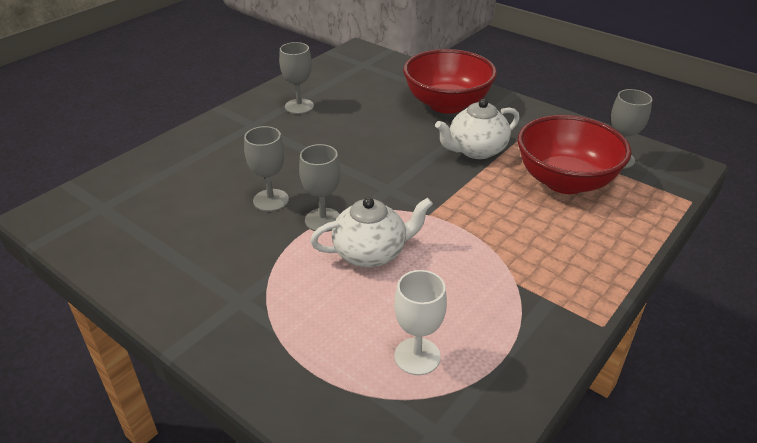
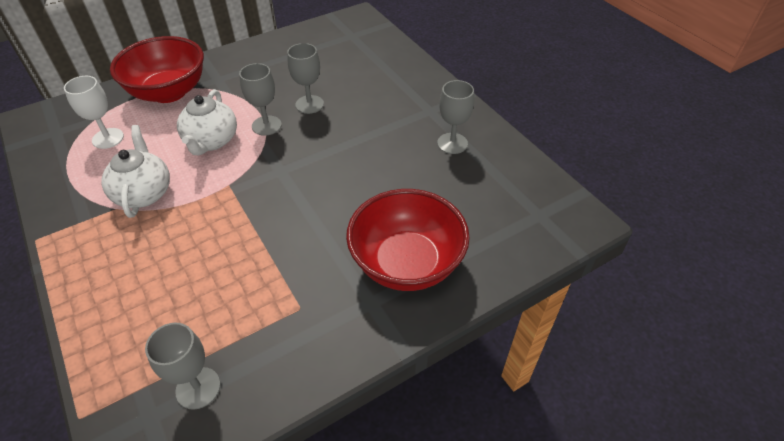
camera: 110 degrees right, 10 degrees up
white teapot [435,99,520,159] -> white teapot moved to [101,125,170,218]
red bowl [517,115,632,194] -> red bowl moved to [110,36,204,103]

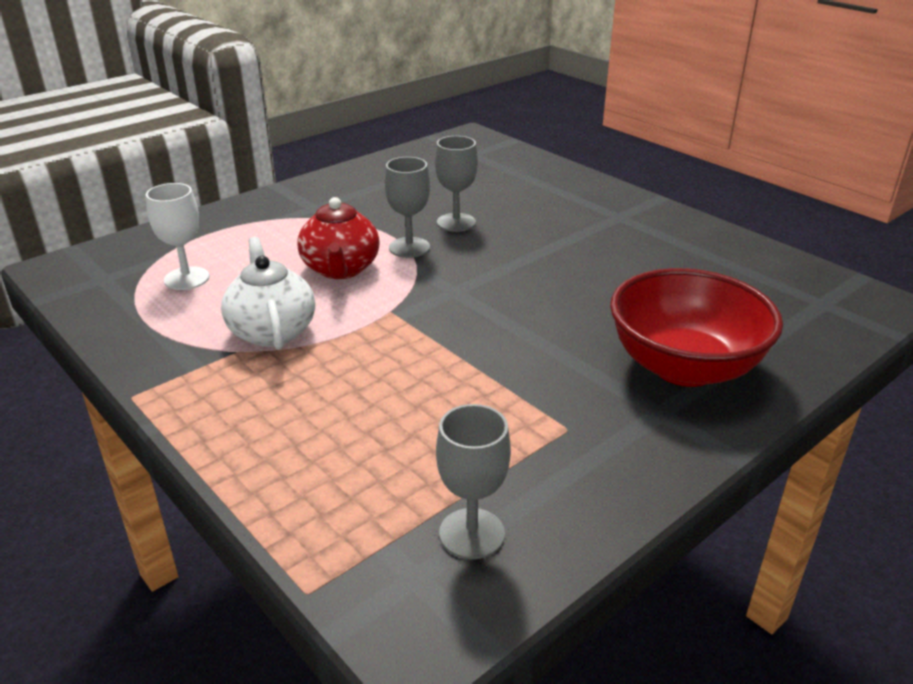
camera: 10 degrees left, 15 degrees down
red bowl [110,36,204,103] -> none
white teapot [177,89,237,155] -> red teapot [297,197,380,279]
grey goblet [437,80,474,154] -> none

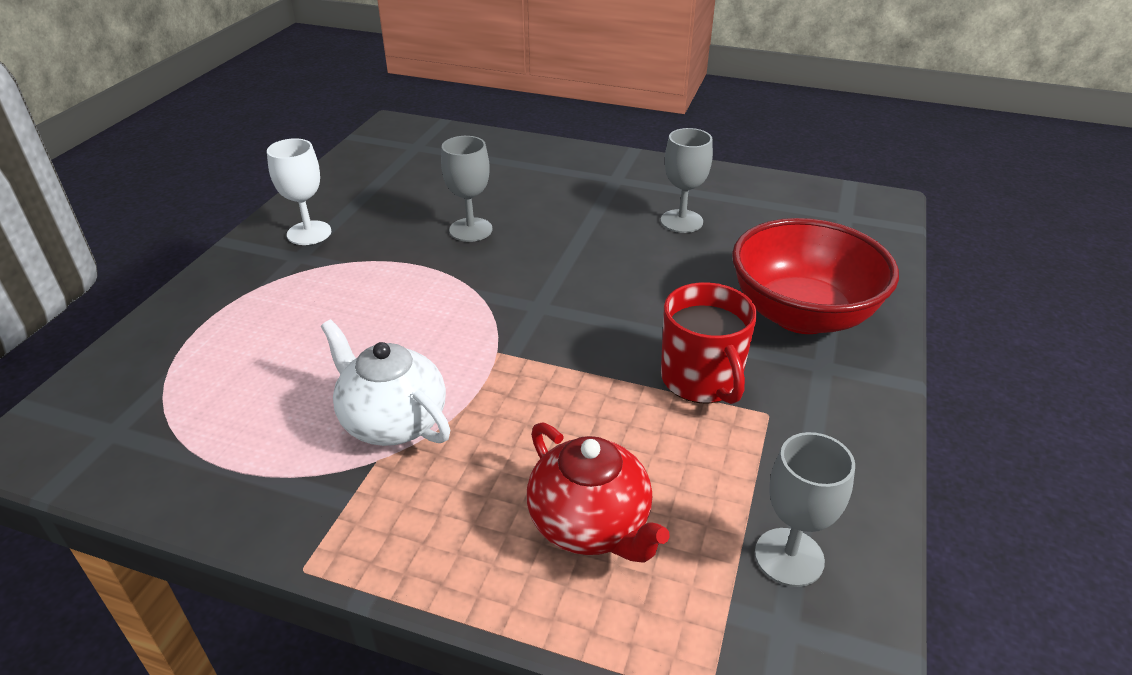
camera: 30 degrees left, 5 degrees up
white goblet [146,183,209,290] -> white goblet moved to [267,138,331,245]
red teapot [297,197,380,279] -> red teapot moved to [527,422,670,563]
grey goblet [385,157,430,258] -> grey goblet moved to [661,128,713,233]
none -> red mug [661,282,757,404]

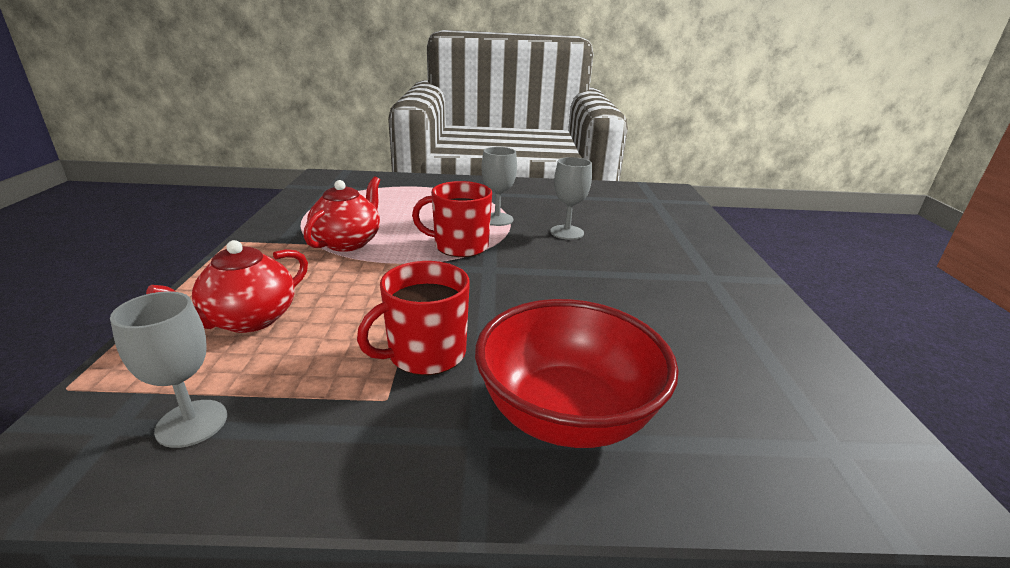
camera: 70 degrees right, 10 degrees down
white goblet [267,138,331,245] -> none
white teapot [321,319,450,446] -> red teapot [304,176,380,252]
grey goblet [661,128,713,233] -> grey goblet moved to [481,147,517,226]
none -> red mug [412,181,492,257]

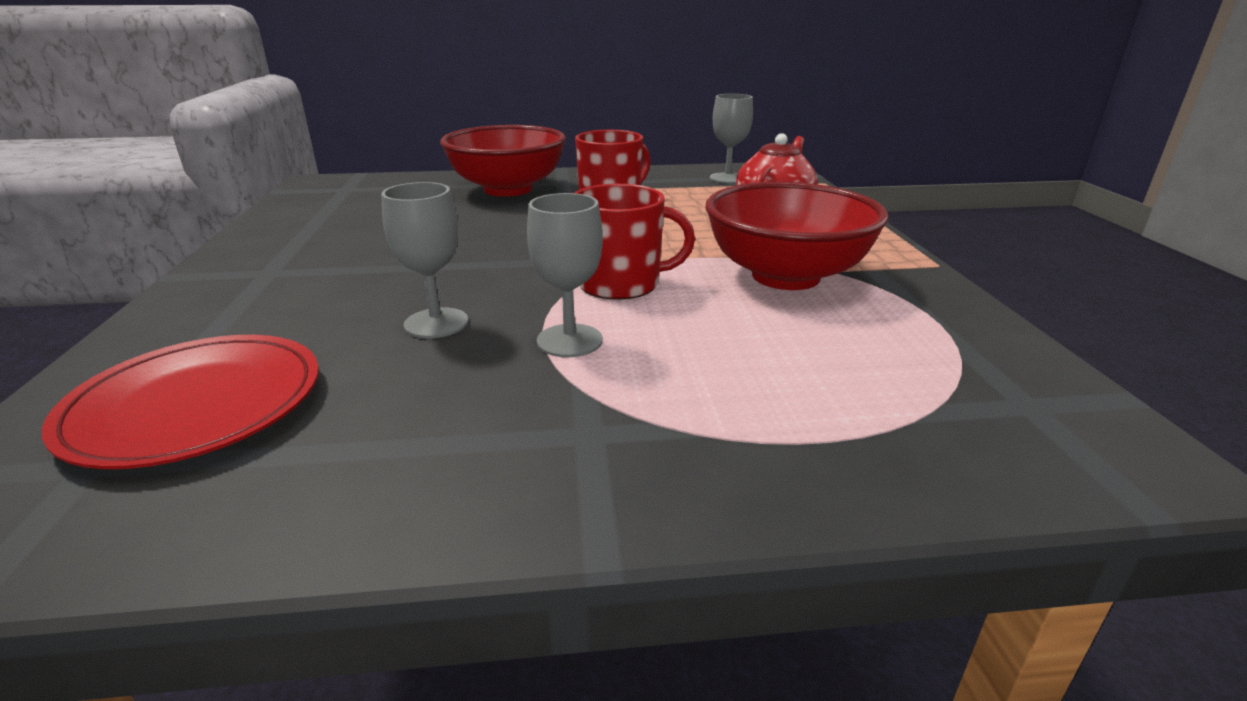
camera: 175 degrees right, 0 degrees up
red teapot [304,176,380,252] -> red bowl [705,182,888,290]
none -> red plate [42,335,319,469]

